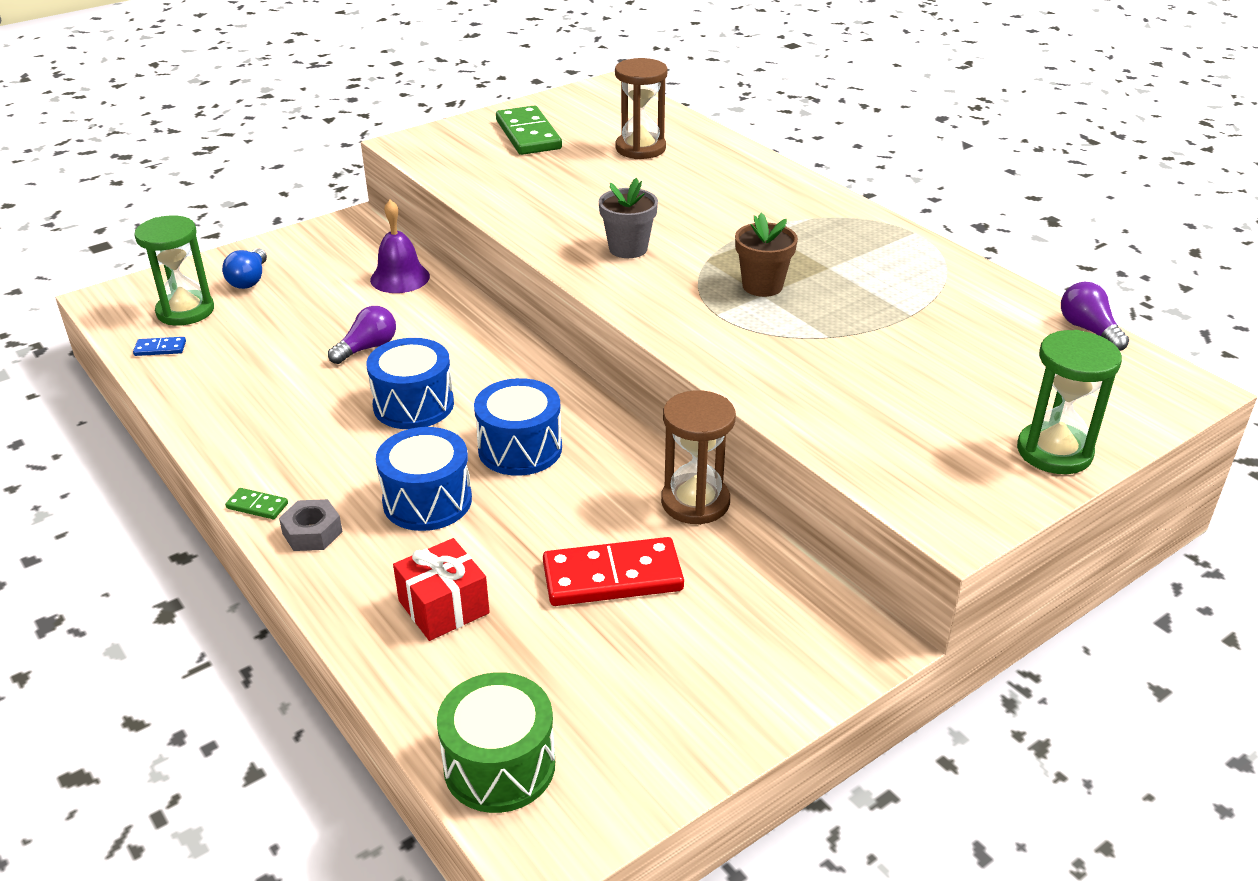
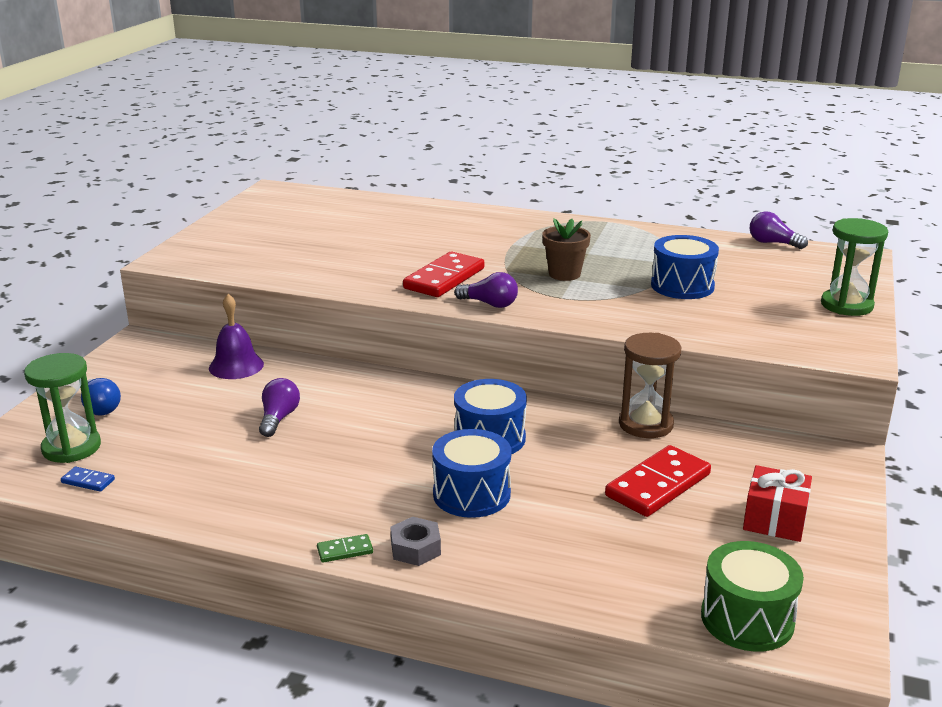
camera: 35 degrees left, 10 degrees down
blue domino [133,337,186,356] -> blue domino turned 60 degrees clockwise [61,467,115,492]
blue drum [366,338,454,429] -> blue drum moved to [651,235,719,299]
red gift [393,538,490,641] -> red gift moved to [743,465,812,542]
green domino [496,106,562,155] -> none
grey flower pot [599,178,658,258] -> red domino [403,252,484,297]
brown hourglass [615,58,668,159] -> none
none -> purple light bulb [454,272,518,308]

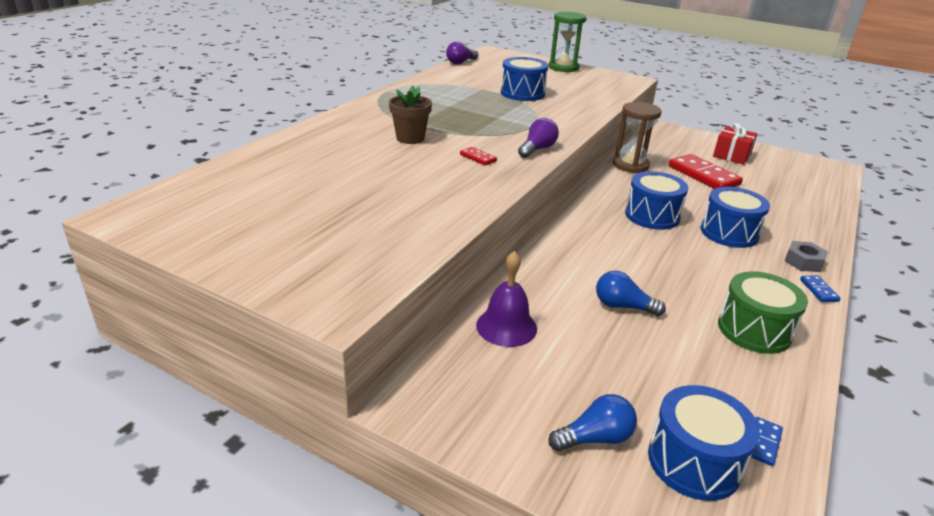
camera: 80 degrees left, 5 degrees up
green hourglass [24,353,101,463] -> blue drum [648,385,760,501]
purple light bulb [259,378,300,437] -> blue light bulb [596,271,666,316]
green domino [317,534,373,563] -> blue domino [800,276,841,302]
red domino [403,252,484,297] -> red domino [460,147,497,166], size x0.45
brown flower pot [542,219,591,281] -> brown flower pot moved to [389,86,432,144]
green drum [701,541,804,652] -> green drum moved to [718,271,808,354]

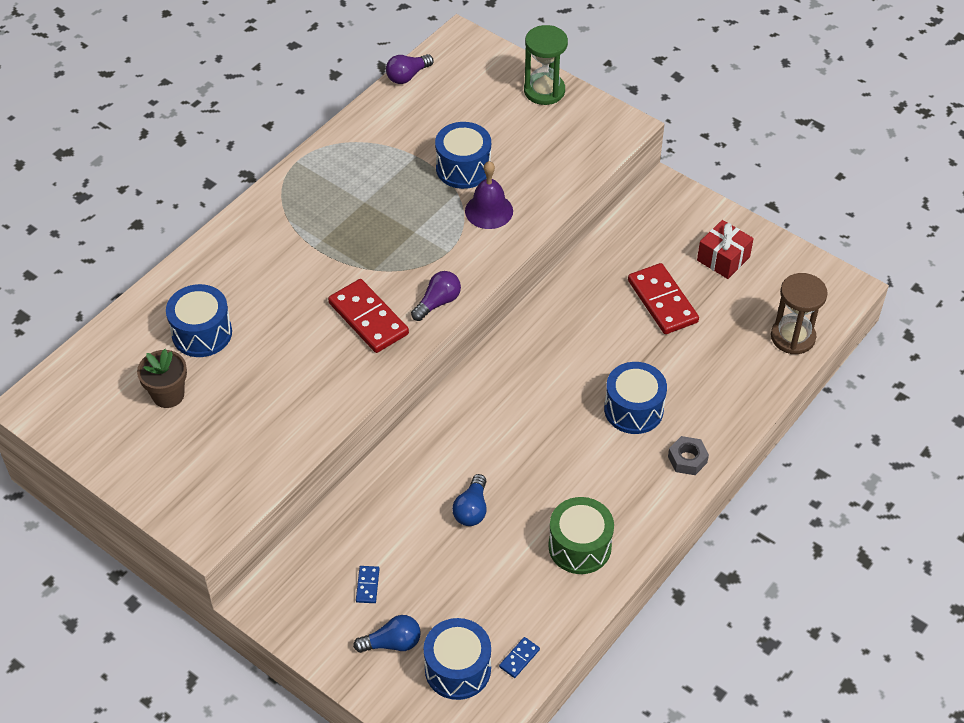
camera: 10 degrees right, 20 degrees up
brown flower pot [389,86,432,144] -> brown flower pot moved to [137,349,187,408]
red domino [460,147,497,166] -> red domino [328,279,409,353], size x2.24
purple bell [476,251,537,347] -> purple bell moved to [465,161,513,229]
blue light bulb [596,271,666,316] -> blue light bulb turned 105 degrees counterclockwise [452,474,486,526]
brown hourglass [613,102,662,173] -> brown hourglass moved to [771,273,828,354]
blue drum [625,171,688,230] -> blue drum moved to [166,284,232,357]
blue domino [800,276,841,302] -> blue domino moved to [356,566,379,603]

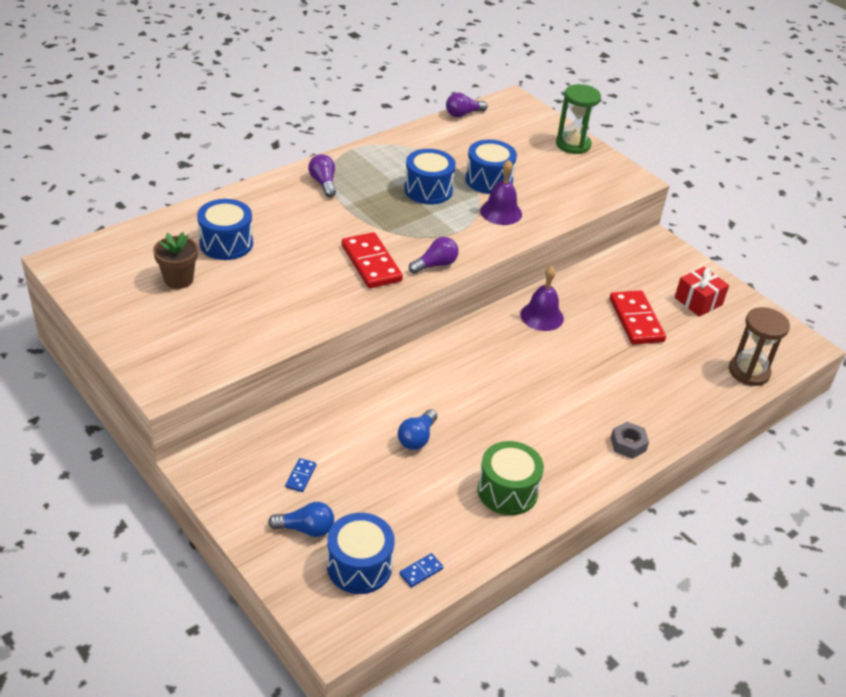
camera: 10 degrees right, 10 degrees down
blue drum [604,362,667,434] -> blue drum moved to [404,149,456,204]
none -> purple light bulb [308,154,336,197]
none -> purple bell [520,266,564,331]

